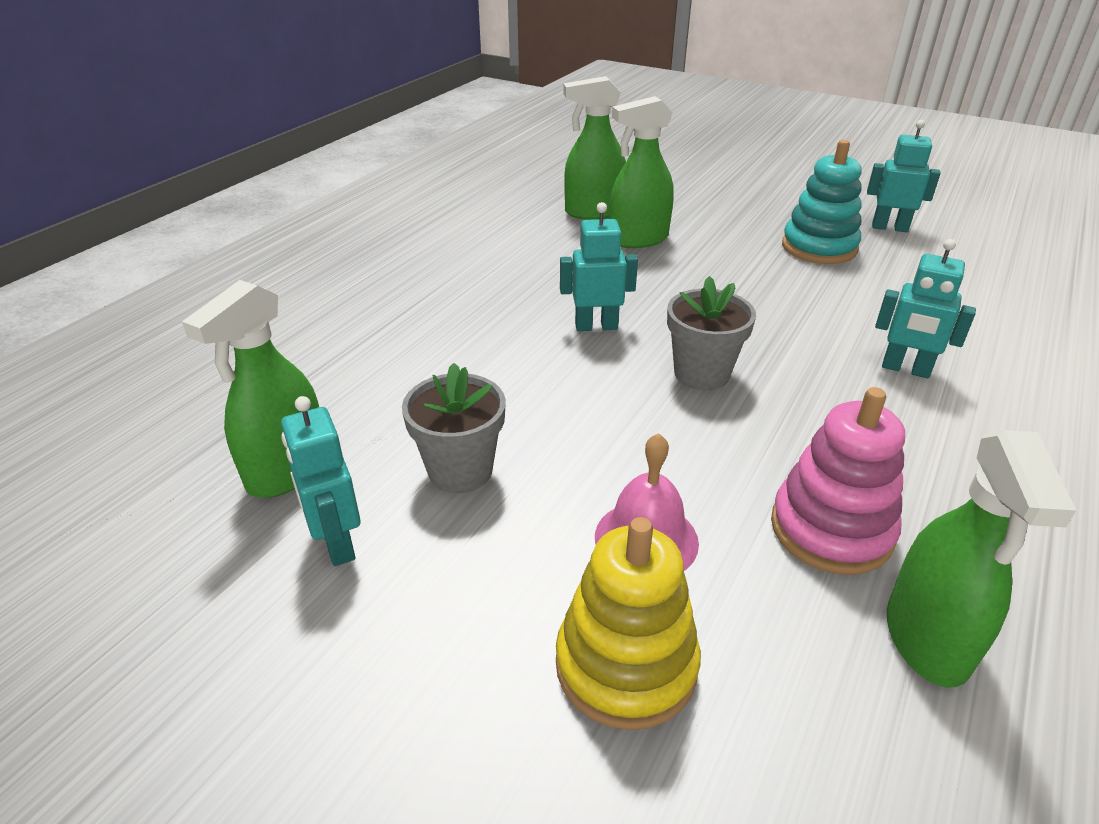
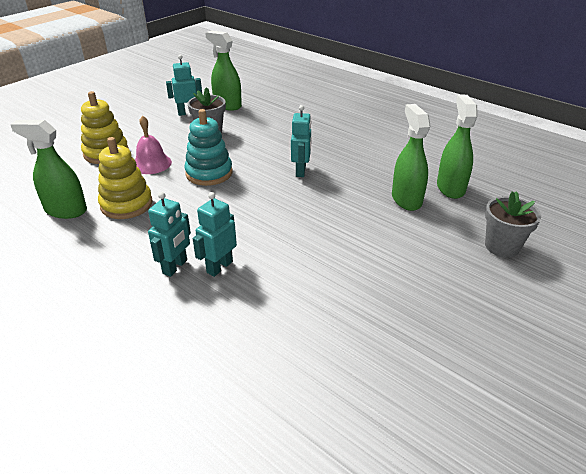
camera: 100 degrees right, 0 degrees up
grey flower pot [667,276,756,390] -> grey flower pot moved to [485,191,541,258]
pink stacking toy [771,387,905,575] -> yellow stacking toy [98,137,152,219]
turquoise stacking toy [782,140,862,264] -> turquoise stacking toy moved to [185,109,233,186]
turquoise robot [867,120,941,232] -> turquoise robot moved to [148,192,191,277]

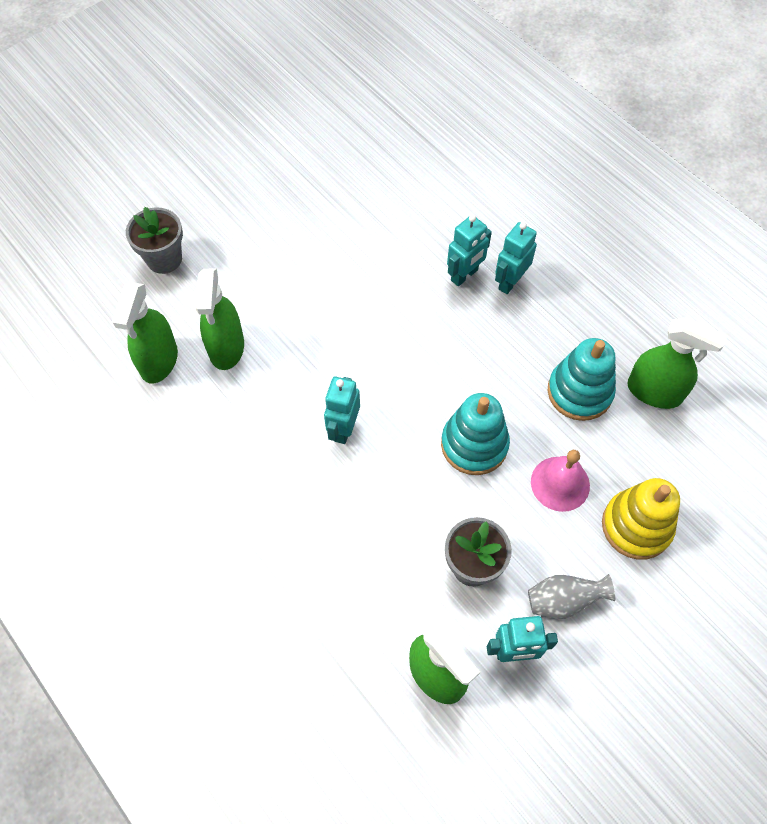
camera: 170 degrees left, 25 degrees up
yellow stacking toy [98,137,152,219] -> turquoise stacking toy [548,338,616,421]
none -> grey vase [528,574,615,619]

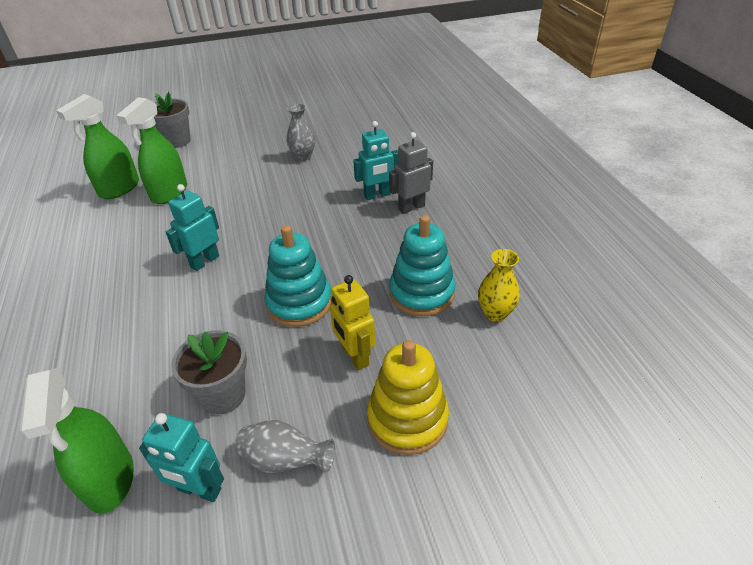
camera: 25 degrees right, 20 degrees down
turquoise robot [495,222,537,294] -> grey robot [389,132,433,214]
pink bell [531,450,590,512] -> yellow robot [330,275,375,370]
green spray bottle [627,317,727,409] -> yellow vase [478,249,520,322]
none -> grey vase [287,103,315,161]

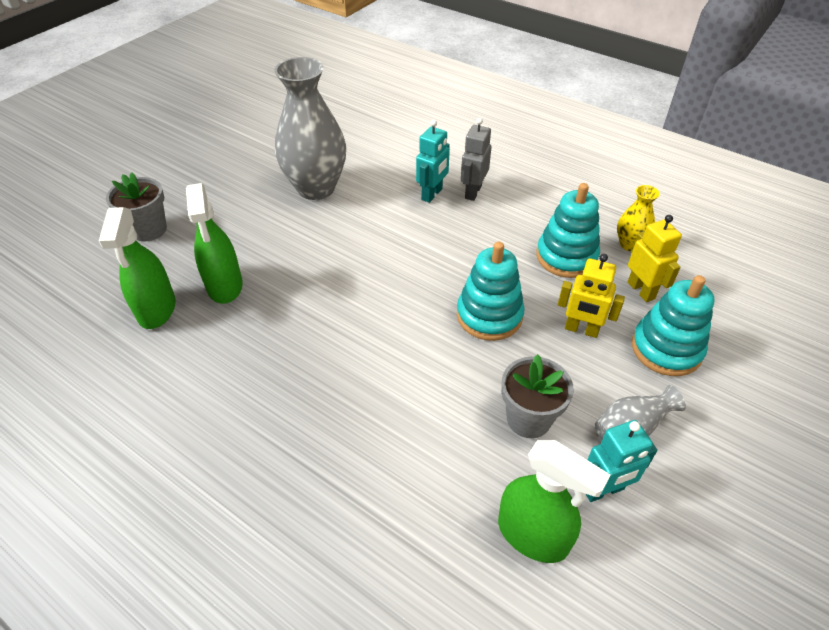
camera: 40 degrees left, 5 degrees up
turquoise robot [166,184,219,271] -> none
grey vase [287,103,315,161] -> grey vase [274,57,346,200], size x2.11
yellow stacking toy [367,340,449,455] -> turquoise stacking toy [632,275,714,376]
none -> yellow robot [628,215,682,302]

